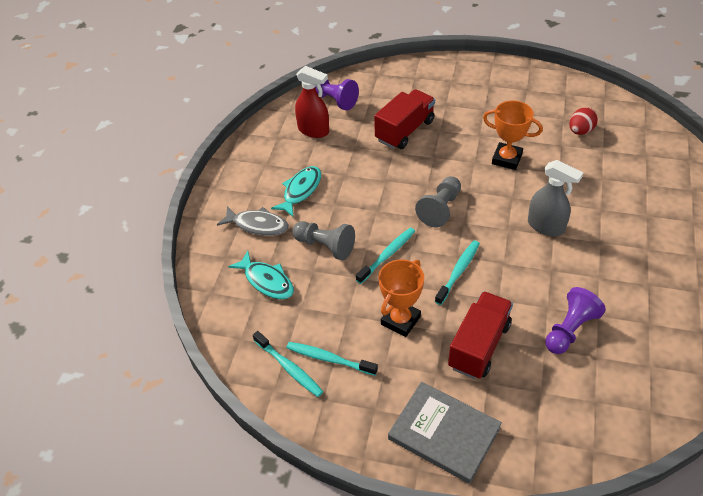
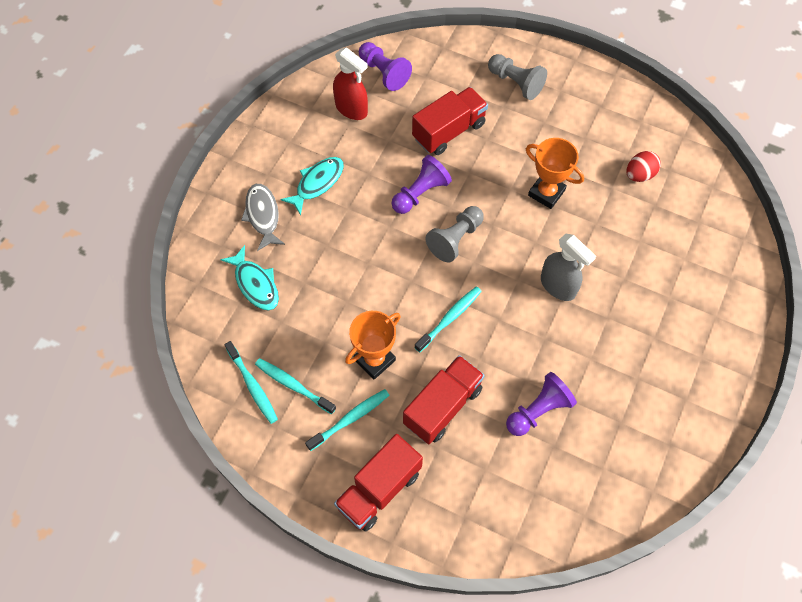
camera: 10 degrees right, 15 degrees up
grey fish [217,206,289,236] -> grey fish turned 135 degrees counterclockwise [241,184,285,251]
grey pawn [292,221,355,260] -> grey pawn moved to [488,54,547,100]
turquoise toothbrush [356,227,415,284] -> turquoise toothbrush moved to [305,389,389,451]
grey book [388,382,502,484] -> red truck [334,434,423,532]
none -> purple pawn [391,155,452,214]

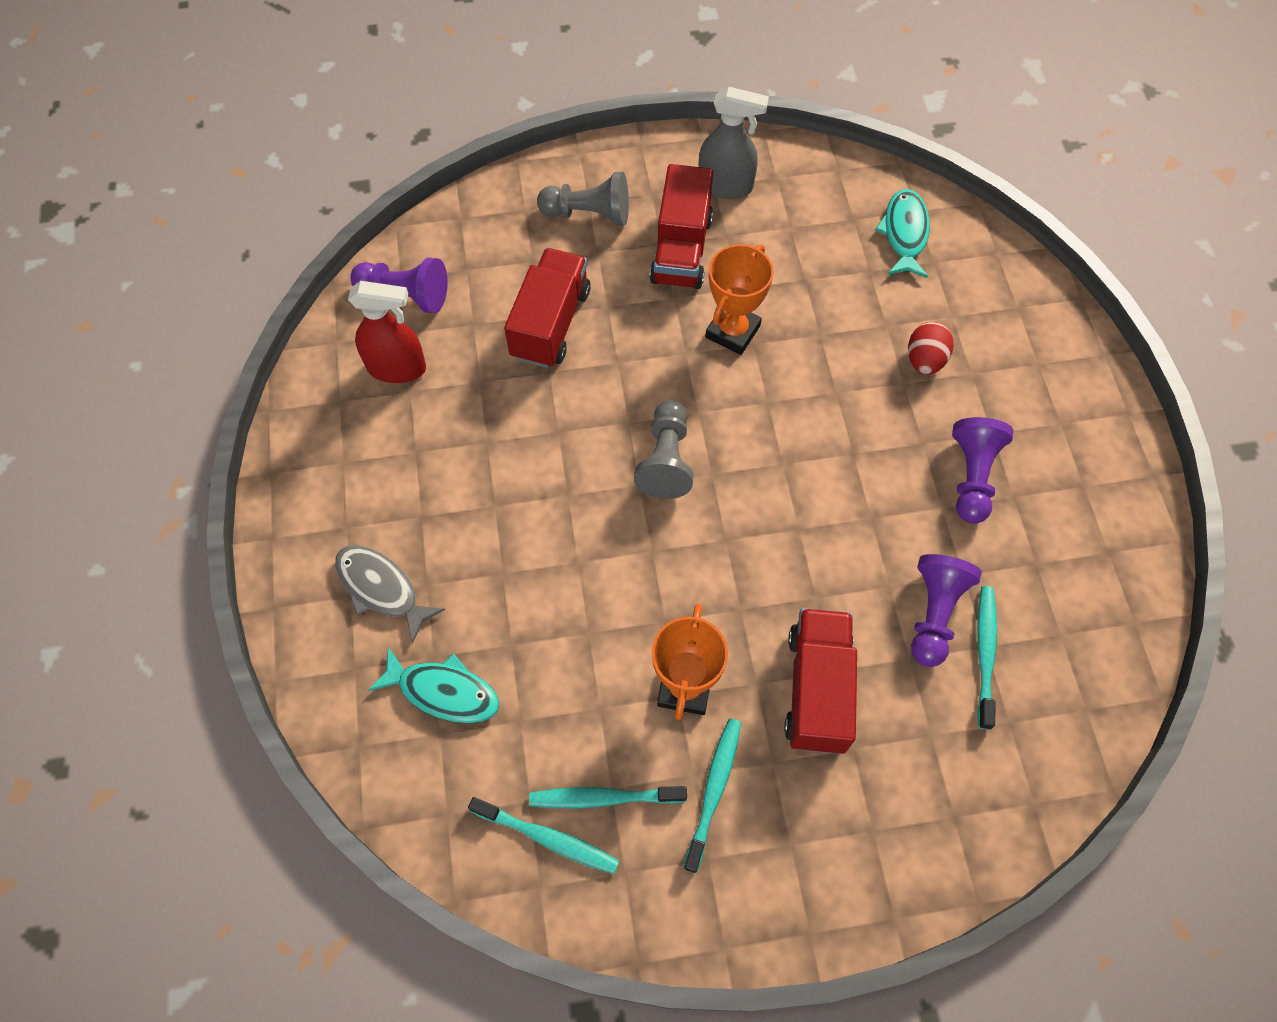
camera: 35 degrees left, 0 degrees up
turquoise fish [280,157,344,215] -> turquoise fish moved to [875,189,930,278]
red truck [334,434,423,532] -> red truck moved to [650,164,713,289]
purple pawn [391,155,452,214] -> purple pawn moved to [952,417,1013,524]
turquoise toothbrush [414,286,482,352] -> turquoise toothbrush moved to [977,586,997,730]
orange trophy [526,138,584,209] -> orange trophy turned 60 degrees counterclockwise [705,244,774,355]
grey spray bottle [541,234,596,301] -> grey spray bottle moved to [699,86,769,199]
red egg [627,151,661,182] -> red egg moved to [908,322,954,375]

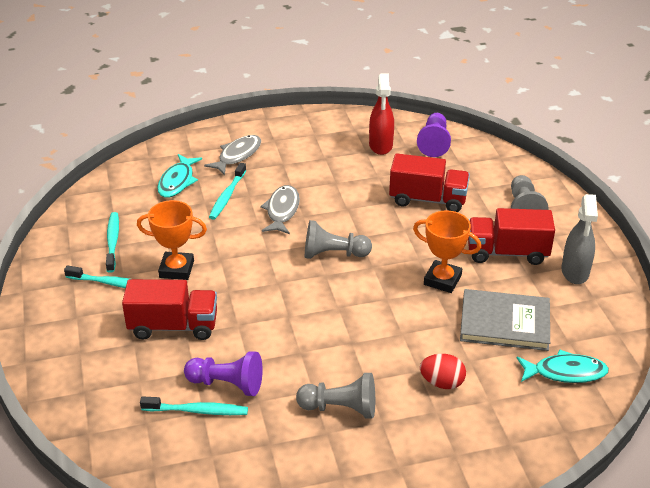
camera: 85 degrees right, 25 degrees down
turquoise toothbrush [468,797,619,874] -> turquoise toothbrush moved to [209,163,246,220]
purple pawn [952,417,1013,524] -> grey pawn [296,373,375,418]
none -> grey fish [260,185,300,234]
none -> grey book [460,289,550,351]

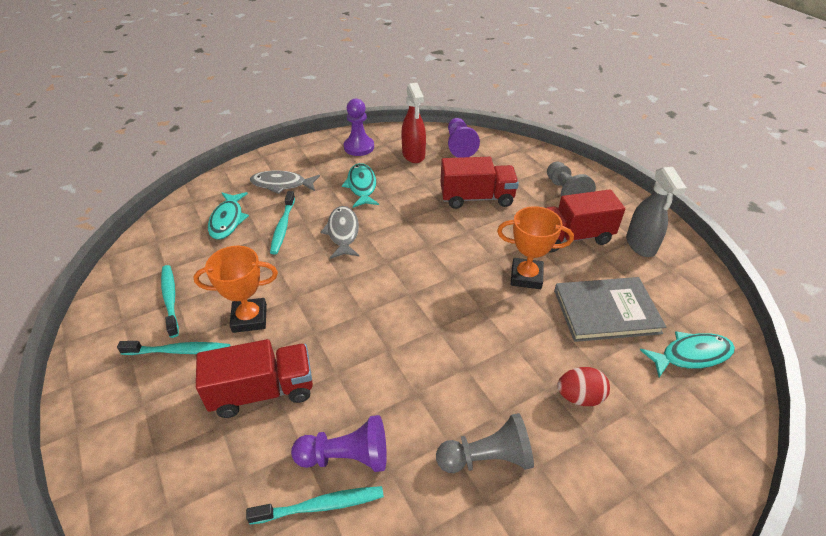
camera: 15 degrees left, 5 degrees up
grey fish [204,135,261,175] -> grey fish turned 105 degrees counterclockwise [250,171,320,194]
grey pawn [305,220,372,259] -> none
none -> turquoise fish [342,163,379,208]
none -> purple pawn [344,99,374,156]

